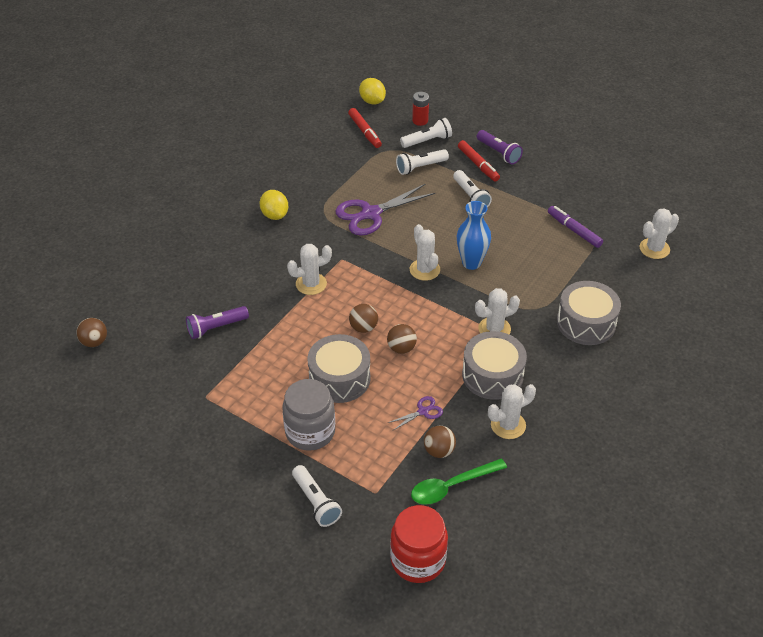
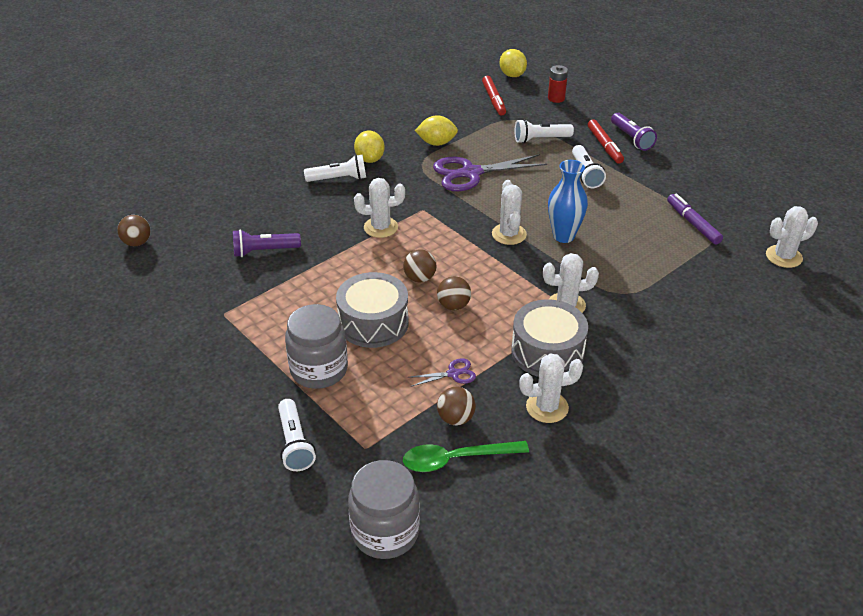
camera: 15 degrees right, 5 degrees down
red jar [390,505,448,583] -> grey jar [348,460,420,559]
white flashlight [400,118,452,148] -> white flashlight moved to [304,155,366,182]
grey drum [557,281,621,345] -> none
none -> yellow lemon [415,115,458,146]

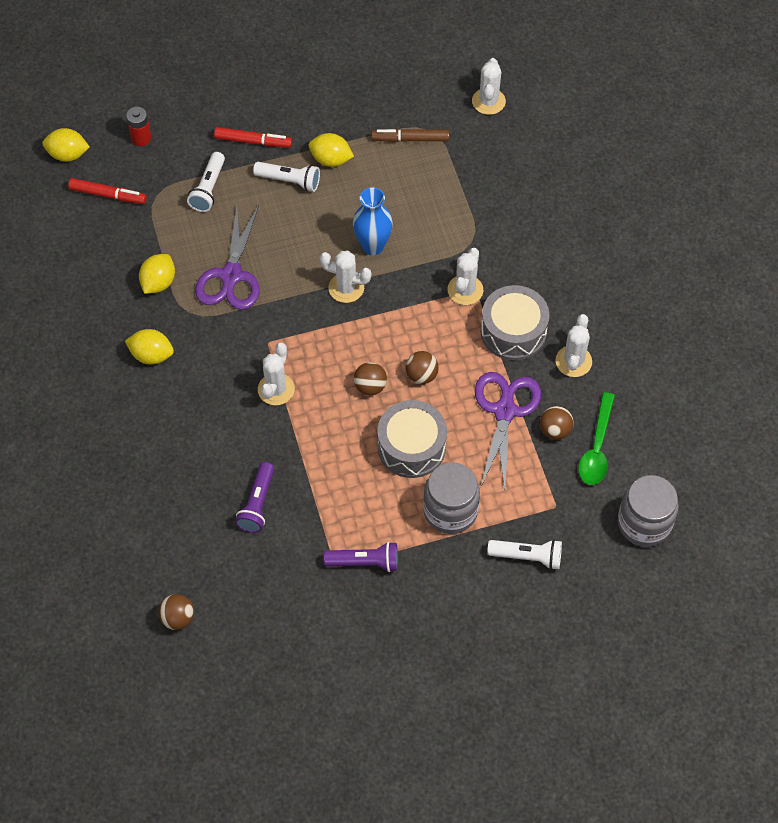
camera: 65 degrees left, 20 degrees up
white flashlight [304,155,366,182] -> none
purple scissors [410,358,476,387] -> purple scissors [475,372,541,490], size x2.16
purple flashlight [611,113,657,151] -> purple flashlight moved to [324,542,398,572]
purple marker [667,194,723,245] -> brown marker [371,129,449,142]
none -> yellow lemon [309,133,354,167]

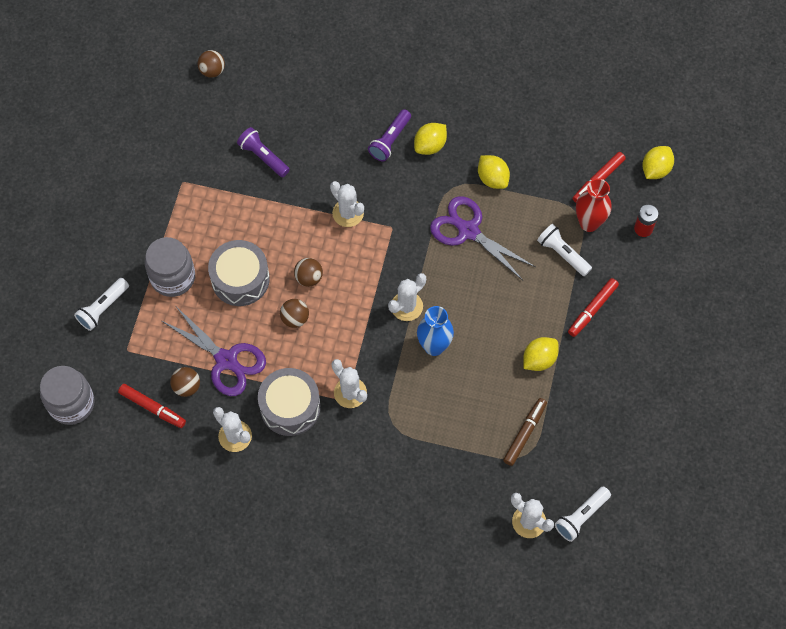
camera: 120 degrees right, 5 degrees up
white flashlight [253,162,320,192] -> white flashlight moved to [555,487,611,542]
purple flashlight [324,542,398,572] -> purple flashlight moved to [368,109,411,161]
green spoon [578,392,615,485] -> red marker [118,384,186,428]
none -> red vase [576,179,612,232]

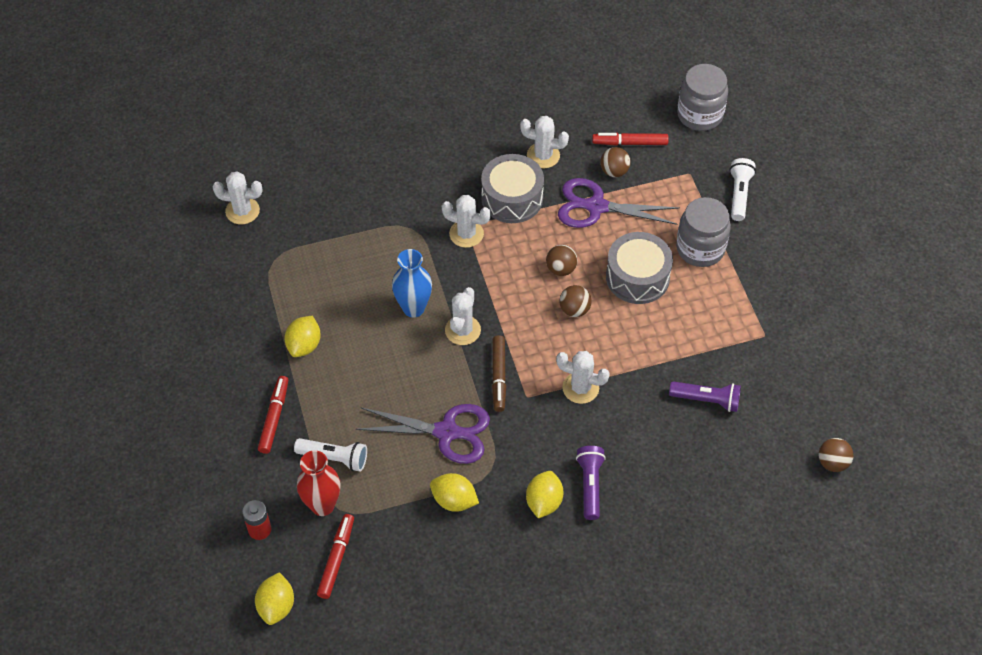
camera: 150 degrees right, 10 degrees down
brown marker [503,398,547,466] -> brown marker moved to [492,335,506,412]
white flashlight [555,487,611,542] -> none

